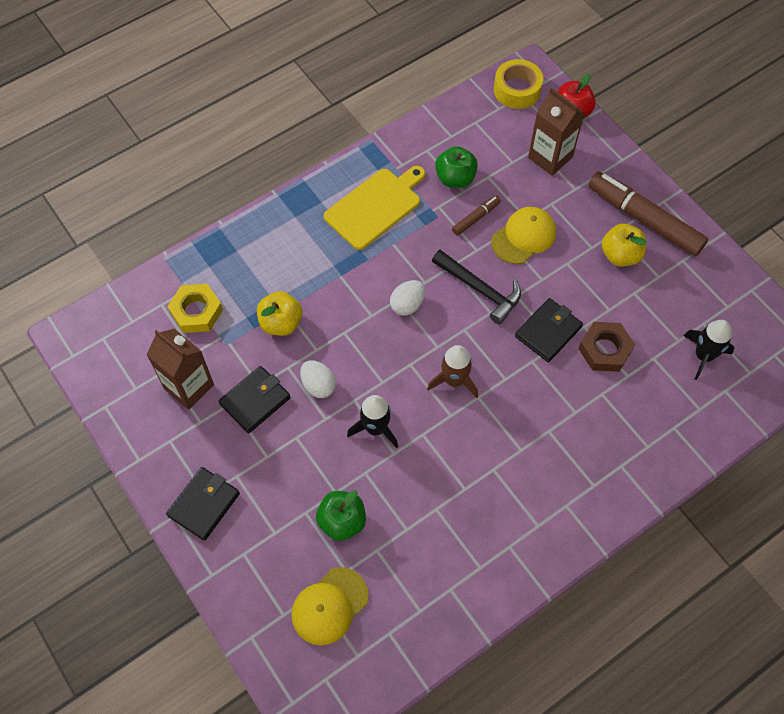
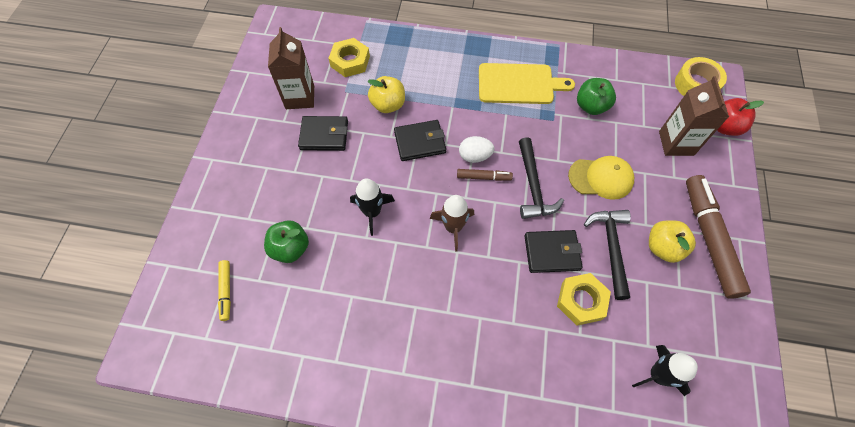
camera: 45 degrees right, 0 degrees up
black wallet [166,467,240,541] -> black wallet moved to [394,120,446,161]
yellow cap [291,567,369,645] -> yellow marker [218,260,231,321]
white egg [300,360,336,398] -> none
brown marker [452,196,501,236] -> brown marker moved to [457,169,513,181]
brown nut [578,322,635,372] -> yellow nut [557,273,611,326]
none -> black hammer [584,210,631,300]

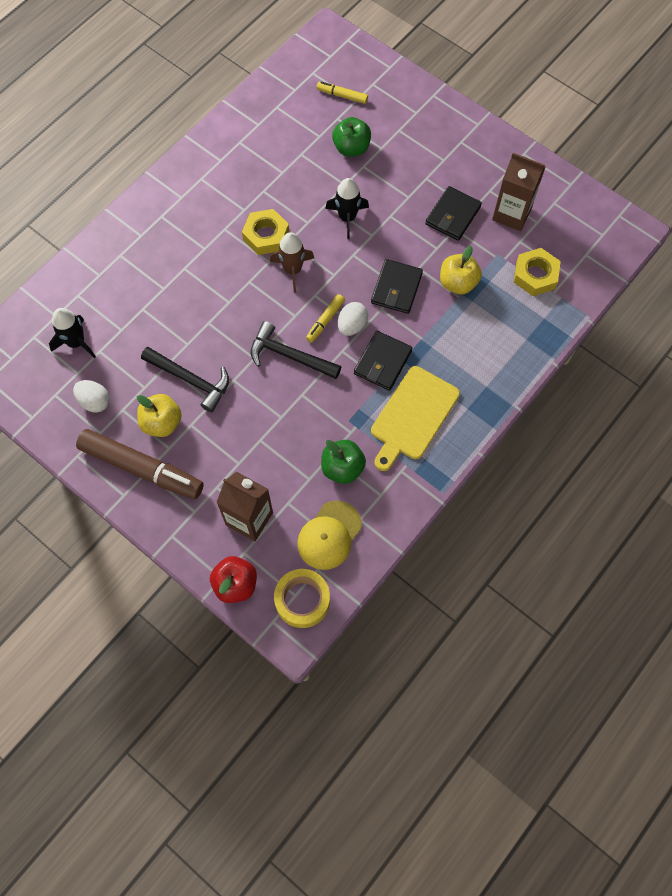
camera: 120 degrees right, 5 degrees up
brown marker [457,169,513,181] -> yellow marker [306,294,345,343]
black wallet [525,230,583,273] -> black wallet moved to [354,331,412,391]
yellow nut [557,273,611,326] -> yellow nut moved to [242,209,289,255]
yellow cap [568,156,634,200] -> yellow cap moved to [297,500,362,570]
none -> white egg [73,380,110,413]

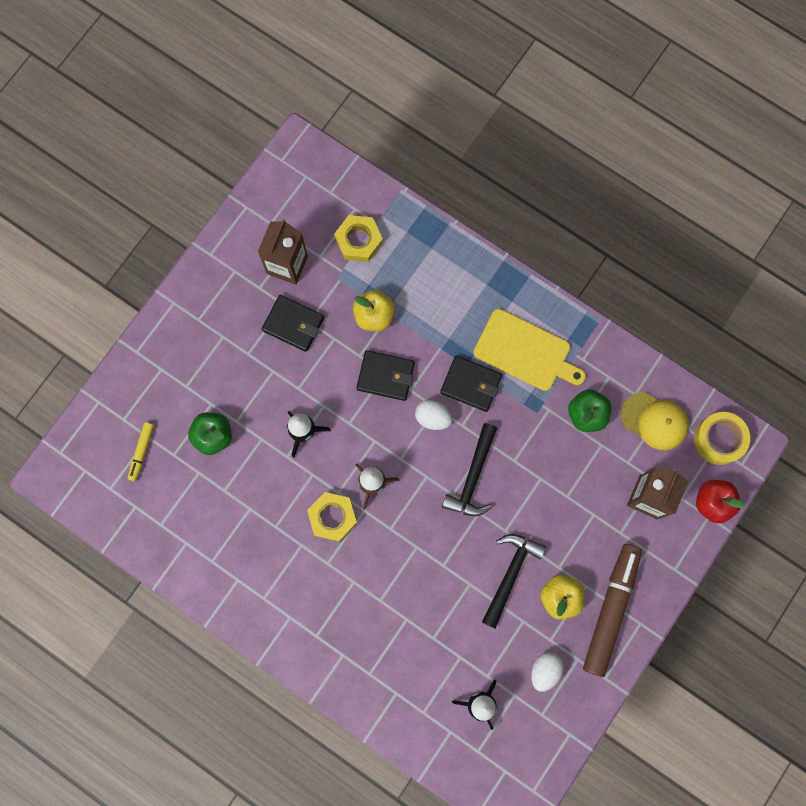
camera: 95 degrees left, 10 degrees up
yellow marker [306,294,345,343] -> none

